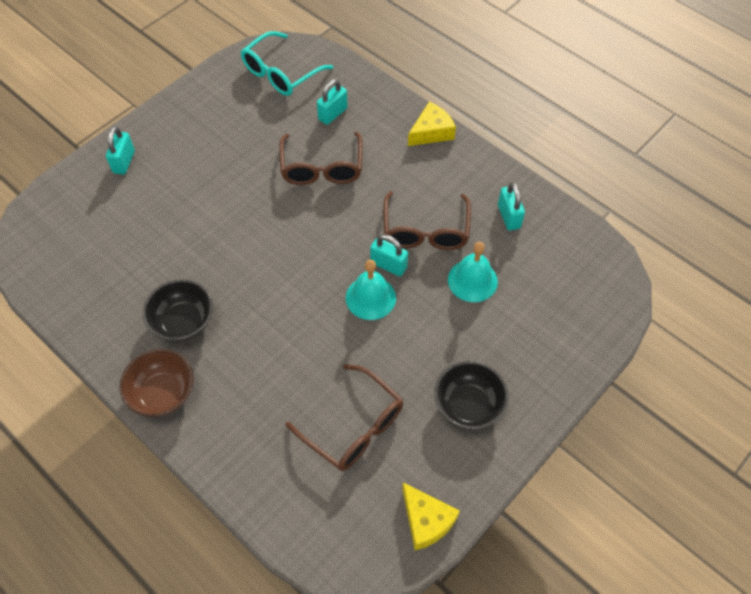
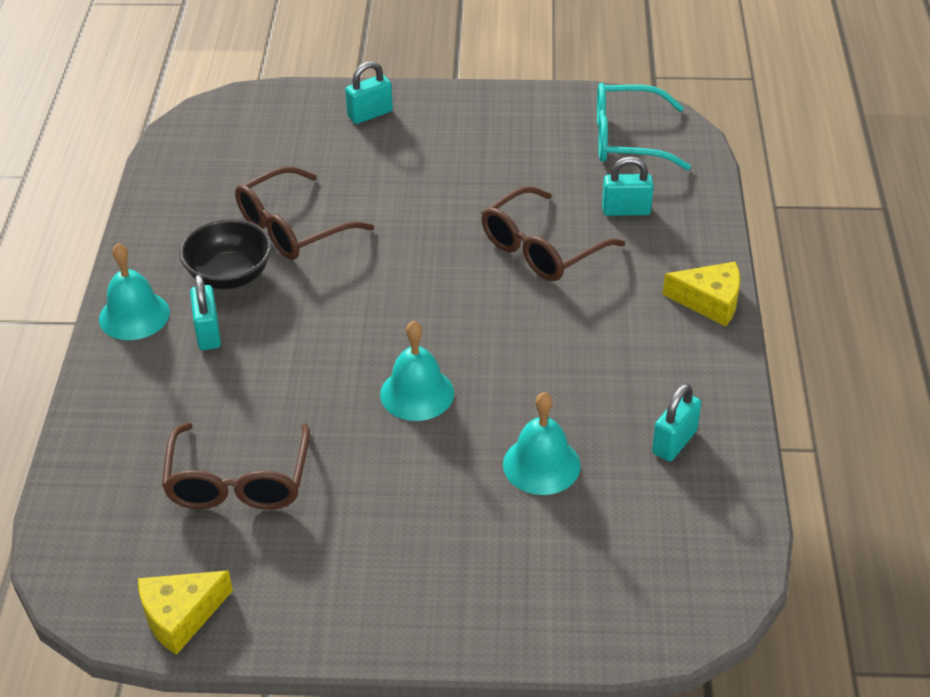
camera: 50 degrees right, 15 degrees down
brown bowl [119,349,194,417] -> turquoise bell [99,243,170,340]
turquoise padlock [370,234,408,276] -> turquoise padlock moved to [190,274,221,350]
brown glasses [383,191,471,250] -> brown glasses moved to [235,167,374,260]
yellow cheese [402,483,460,550] -> yellow cheese turned 45 degrees clockwise [138,570,233,655]
black bowl [434,361,509,430] -> none

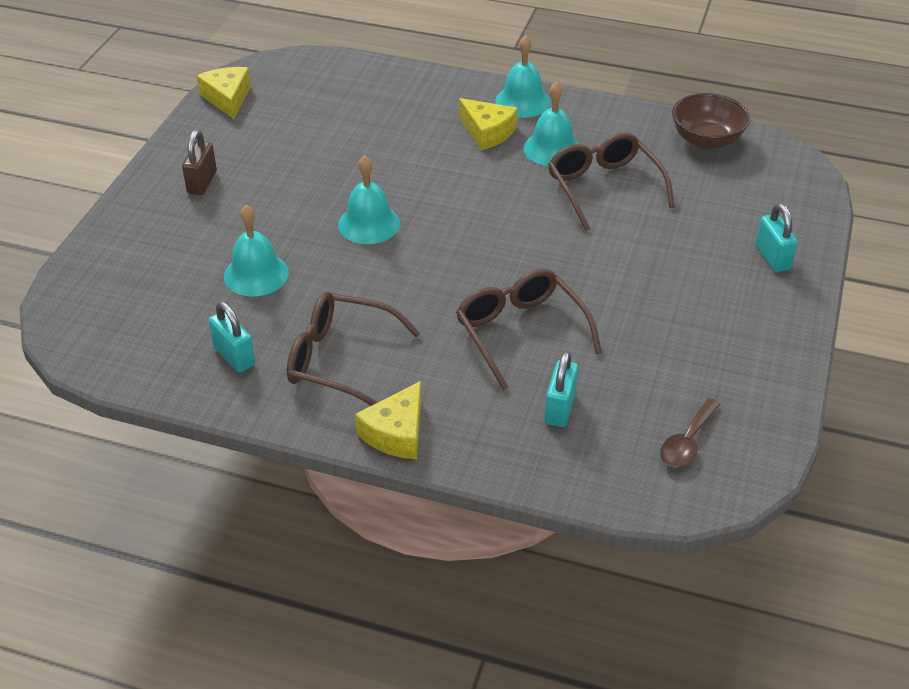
camera: 105 degrees right, 0 degrees up
brown glasses [162,423,310,510] -> brown glasses moved to [287,292,420,406]
black bowl [179,219,272,289] -> turquoise bell [523,82,579,166]
turquoise padlock [190,274,221,350] -> yellow cheese [459,98,518,150]
turquoise glasses [597,83,691,170] -> brown spoon [660,398,720,467]
none -> brown padlock [182,129,217,195]
none -> brown bowl [672,93,750,150]

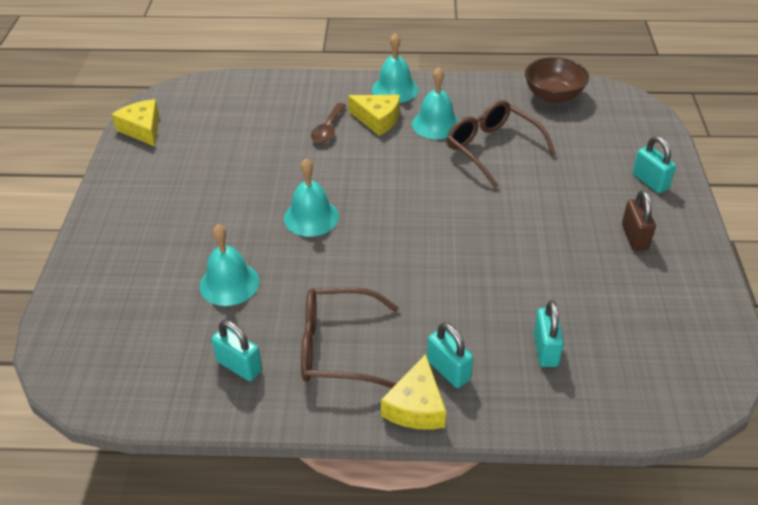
camera: 15 degrees left, 0 degrees up
brown padlock [182,129,217,195] -> brown padlock moved to [622,190,656,251]
brown glasses [456,269,602,390] -> none
brown spoon [660,398,720,467] -> brown spoon moved to [311,103,346,143]
none -> turquoise padlock [427,323,473,388]

